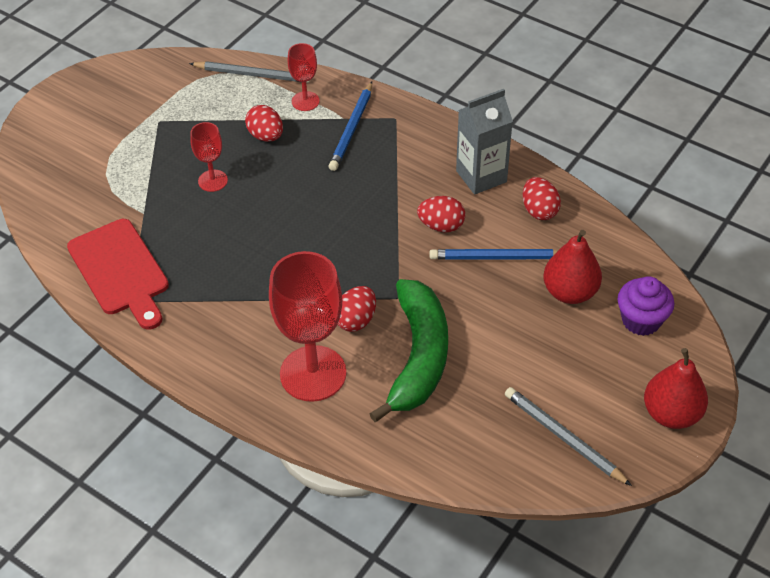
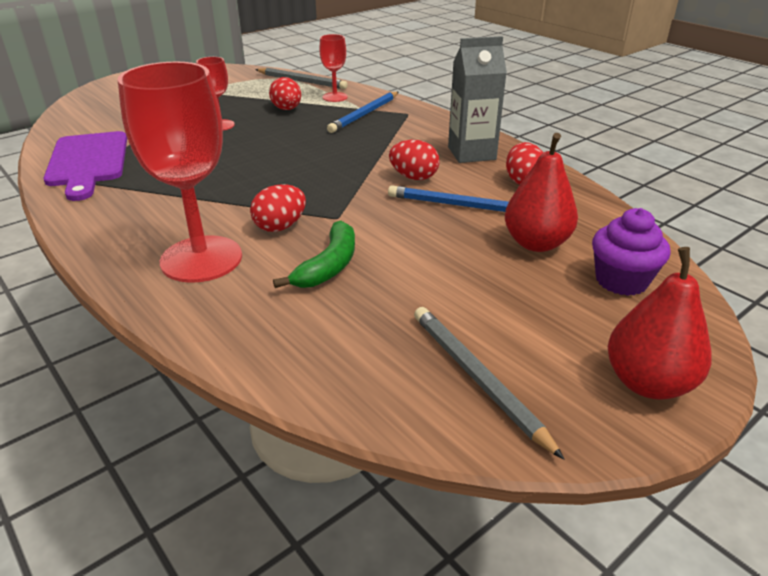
camera: 15 degrees right, 15 degrees down
red cutting board [67,219,169,330] -> purple cutting board [43,131,127,201]
green banana [369,279,448,422] -> green banana [273,221,355,288], size x0.58

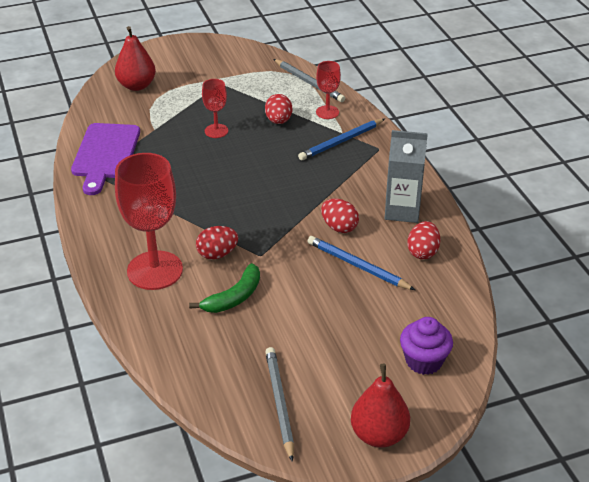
camera: 20 degrees right, 5 degrees up
red pear [505,133,578,252] -> red pear moved to [115,26,156,91]

